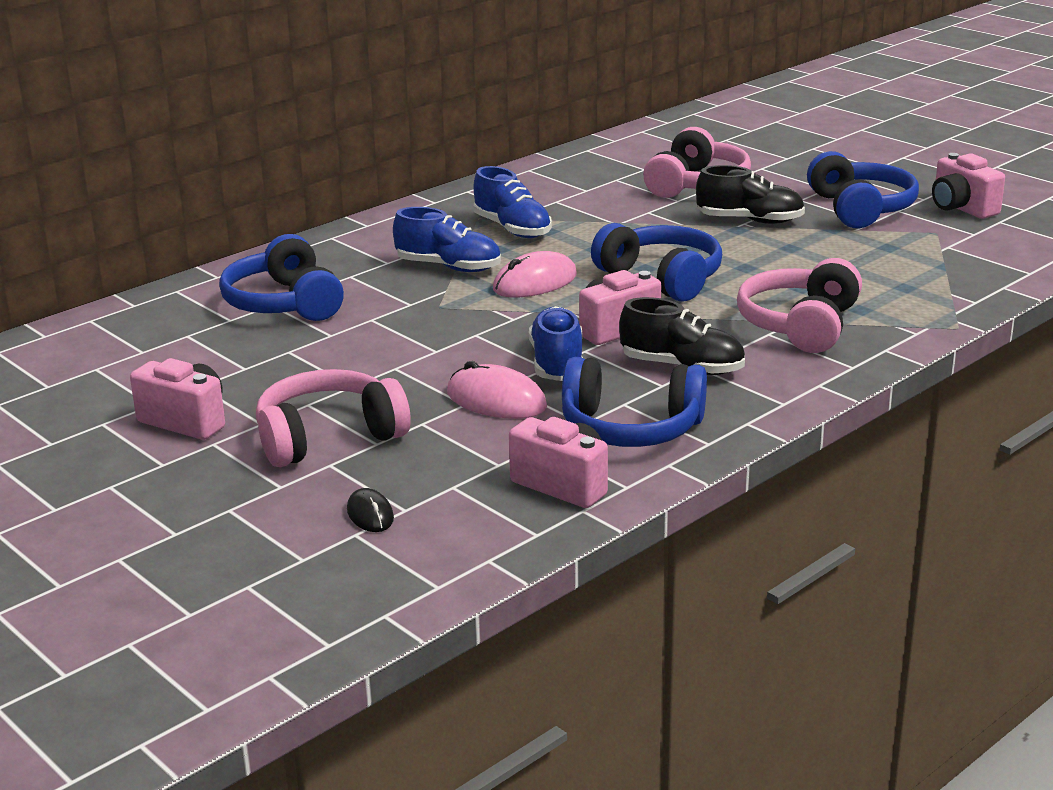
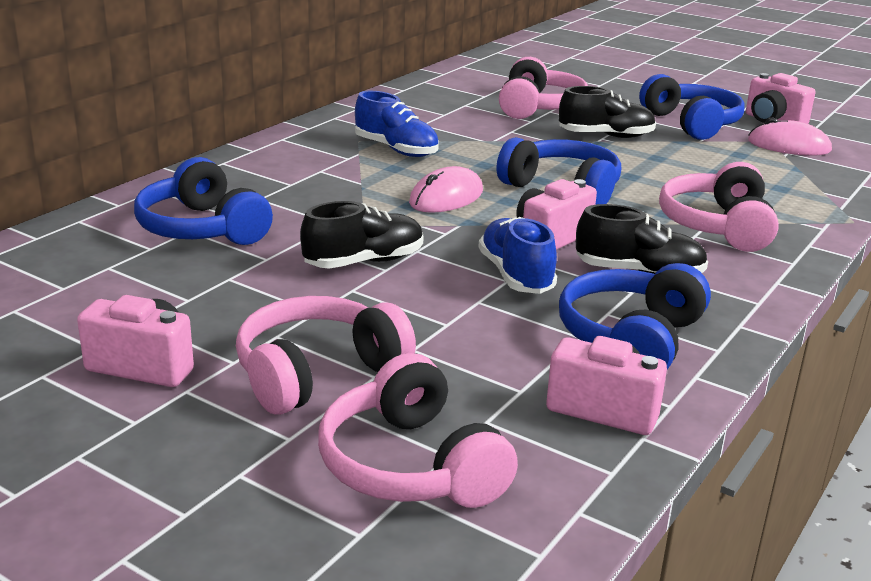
camera: 15 degrees left, 0 degrees up
black mouse [347,488,394,532] -> pink headphones [318,353,518,508]
blue shoe [393,207,501,272] -> none
pink mouse [447,361,547,419] -> pink mouse moved to [748,117,832,155]
blue headphones [562,357,707,447] -> blue headphones turned 120 degrees clockwise [559,263,711,369]
none -> black shoe [300,201,423,269]

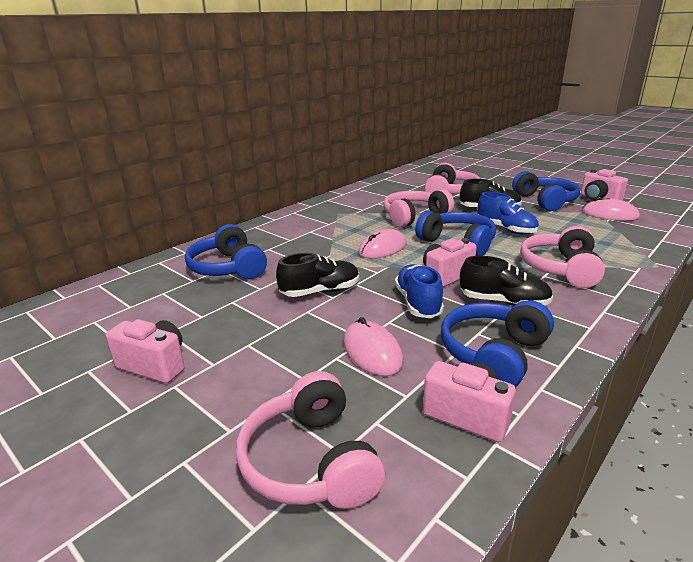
camera: 10 degrees right, 0 degrees up
pink headphones [236,296,416,415] -> pink headphones moved to [383,189,454,228]
blue shoe [355,91,439,157] -> blue shoe moved to [478,192,539,235]
none -> pink mouse [343,317,404,376]

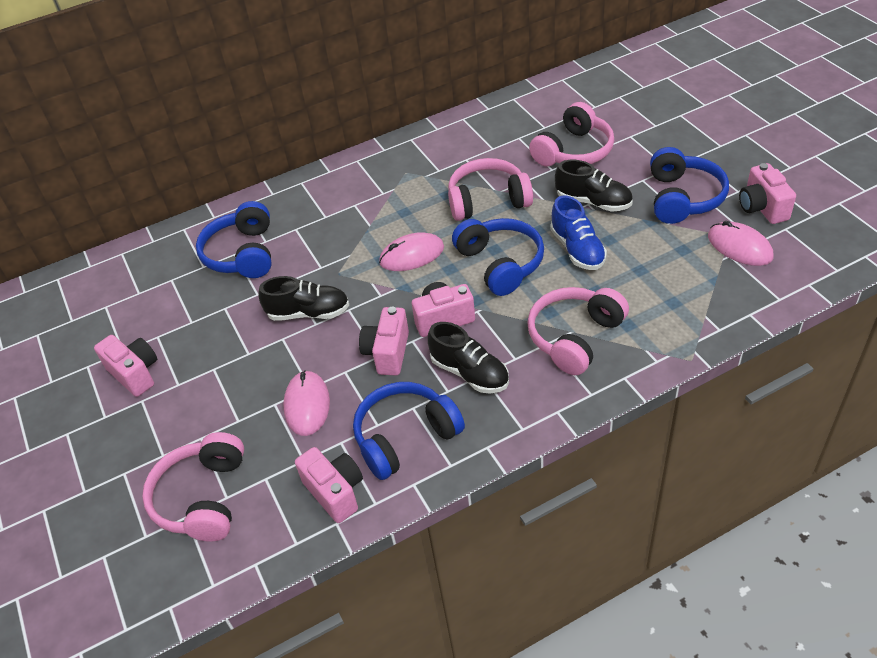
camera: 25 degrees right, 20 degrees up
blue shoe [395,264,444,318] -> pink camera [359,306,409,375]

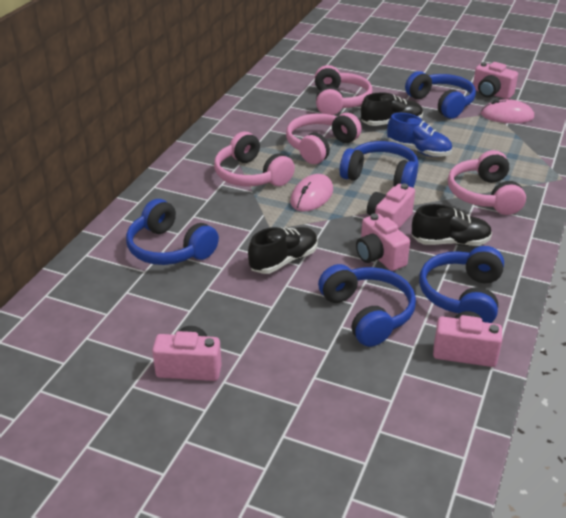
camera: 45 degrees left, 10 degrees down
pink headphones [142,432,244,542] -> pink headphones moved to [214,132,295,186]
pink mouse [283,370,330,436] -> blue headphones [318,264,416,347]

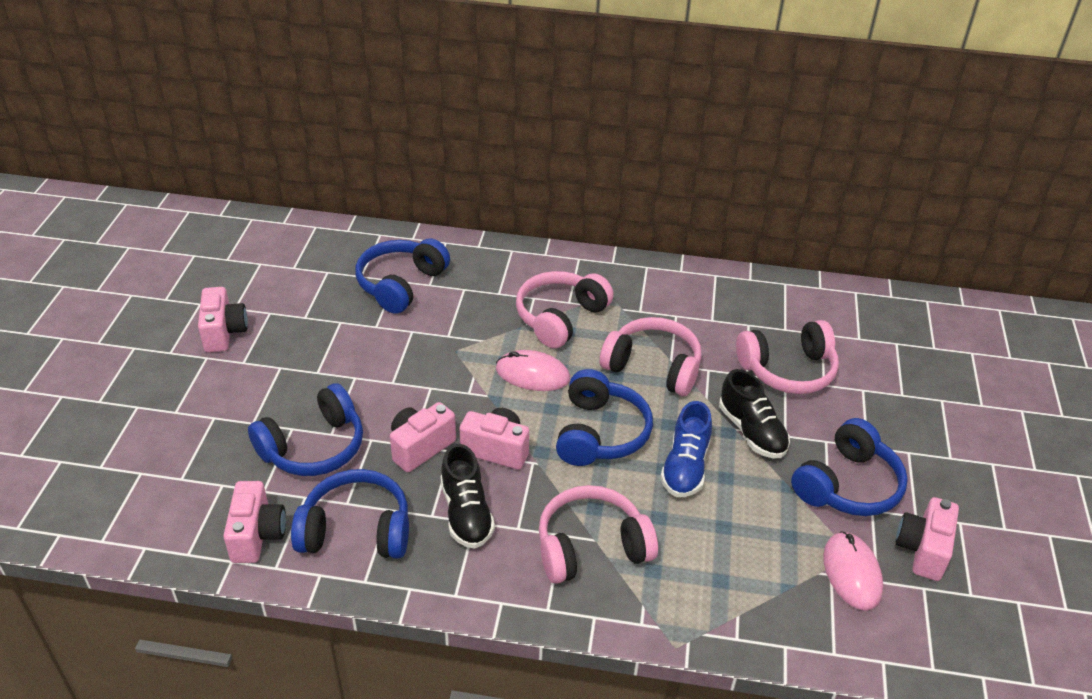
camera: 75 degrees right, 5 degrees up
black shoe [248,227,318,274] -> none

